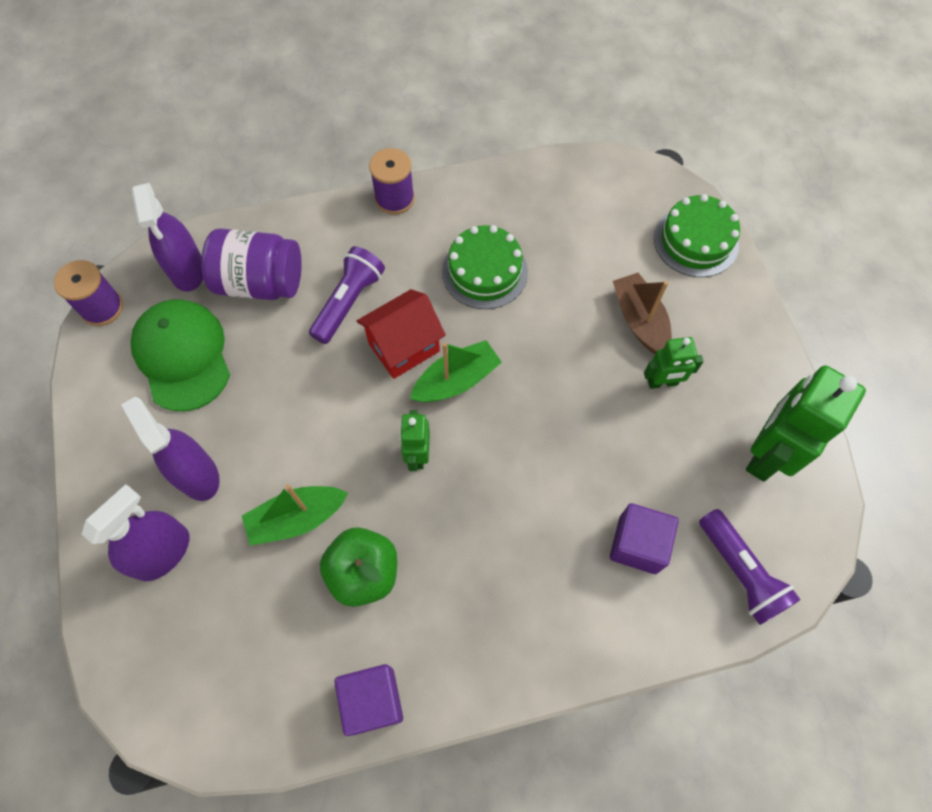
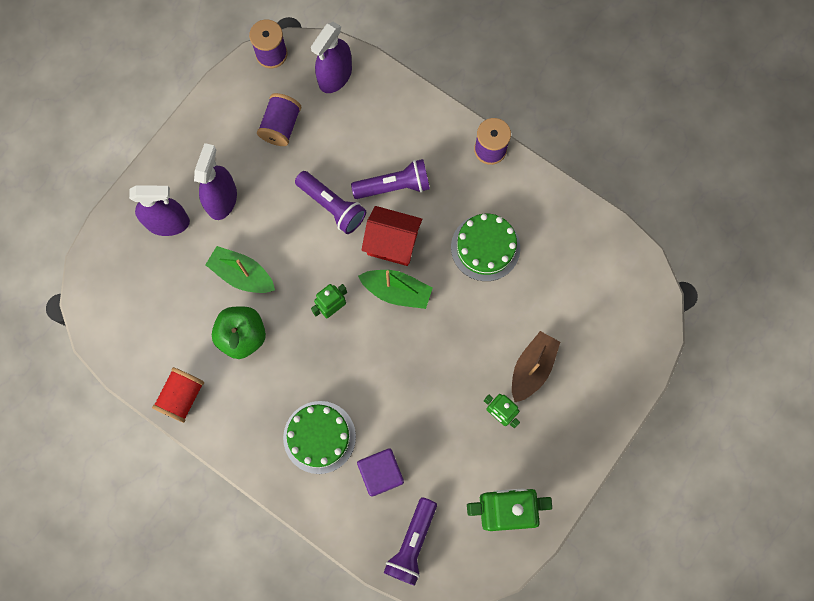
camera: 50 degrees right, 10 degrees up
green cap [131,299,230,411] -> purple spool [257,93,301,146]
purple jar [201,229,302,300] -> none
purple cube [334,664,403,736] -> red spool [152,367,204,423]
green cake [654,194,740,277] -> green cake moved to [283,401,356,474]
none -> purple flashlight [295,171,366,234]

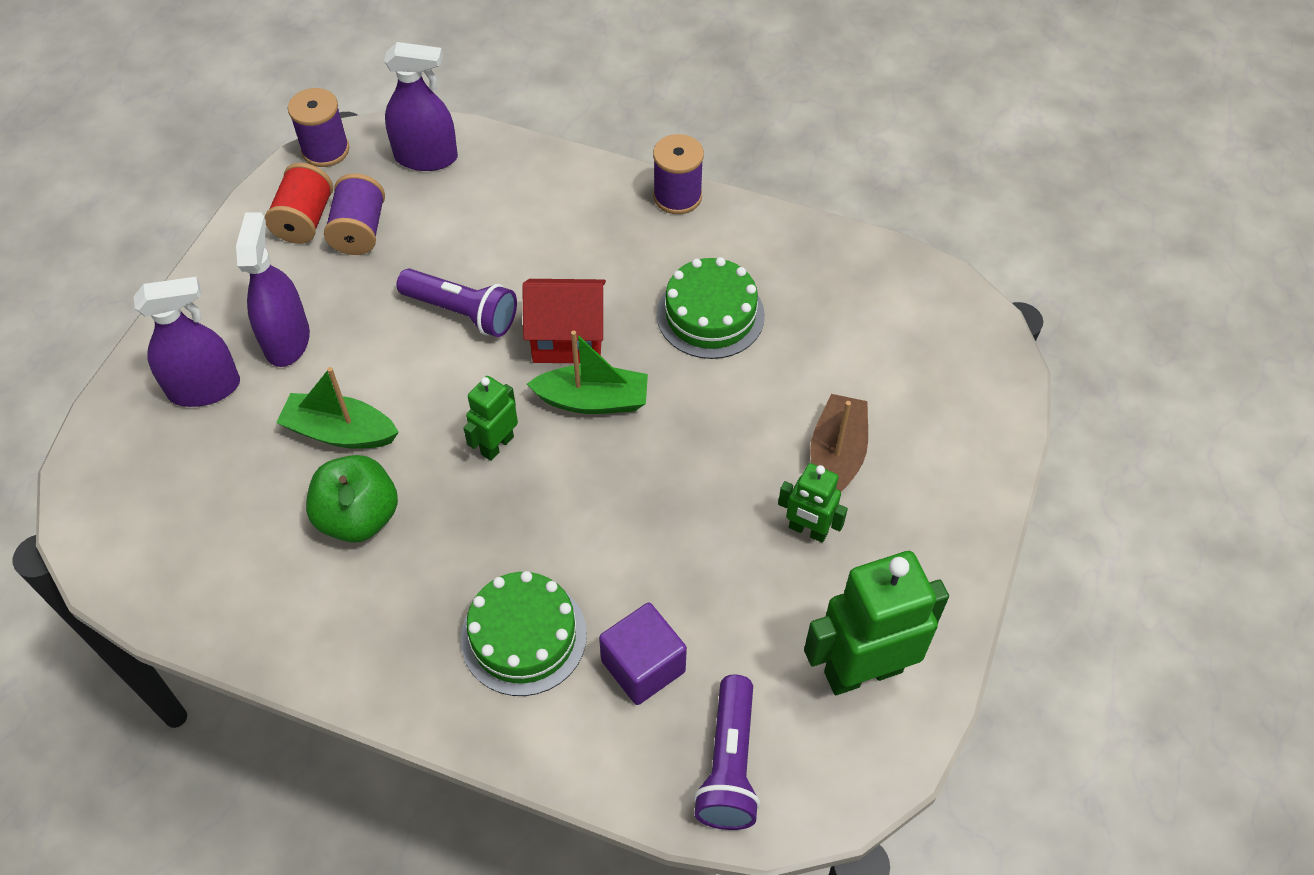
camera: 15 degrees left, 20 degrees down
red spool [152,367,204,423] -> red spool moved to [265,163,333,244]
purple spray bottle [311,22,352,93] -> purple spray bottle turned 105 degrees counterclockwise [384,42,458,171]
purple flashlight [351,159,430,199] -> none

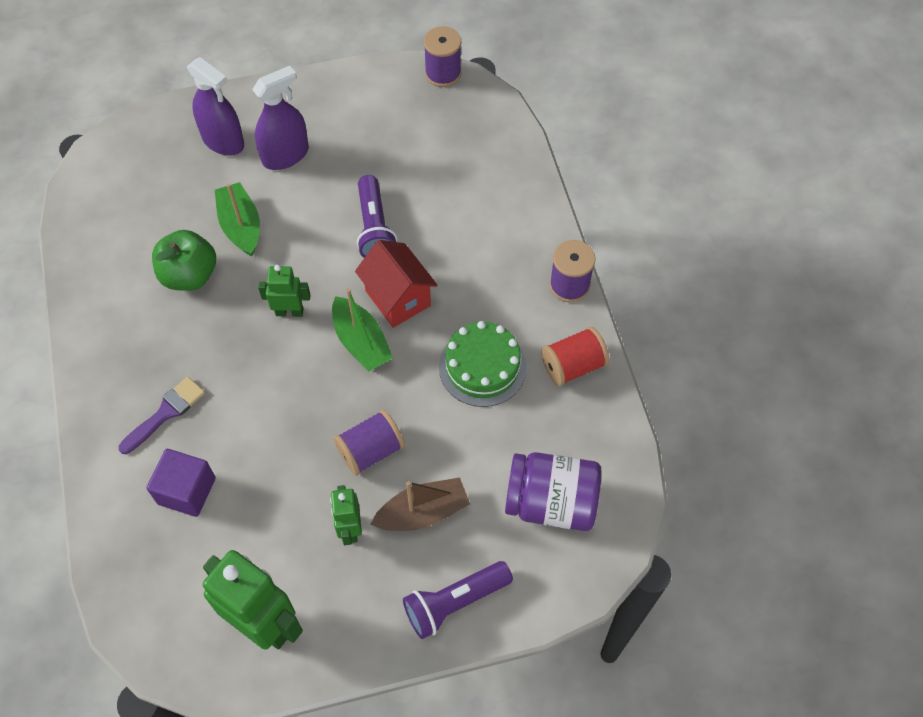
camera: 55 degrees right, 5 degrees up
red spool [265,163,333,244] -> red spool moved to [541,327,610,386]
purple spool [324,173,385,255] -> purple spool moved to [334,409,405,476]
purple spray bottle [384,42,458,171] -> none
green cake [460,571,587,696] -> purple brush [119,377,205,454]
purple flashlight [693,675,760,830] -> purple flashlight moved to [403,561,513,639]
none -> purple jar [505,452,602,531]

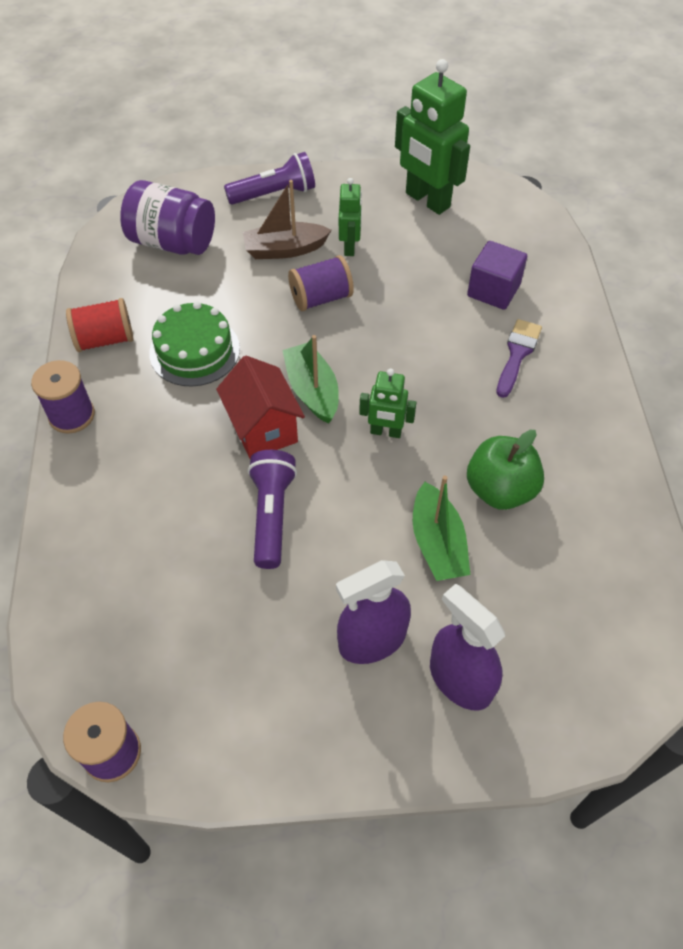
camera: 170 degrees left, 5 degrees down
purple brush [119,377,205,454] -> purple brush turned 150 degrees clockwise [496,319,542,398]

